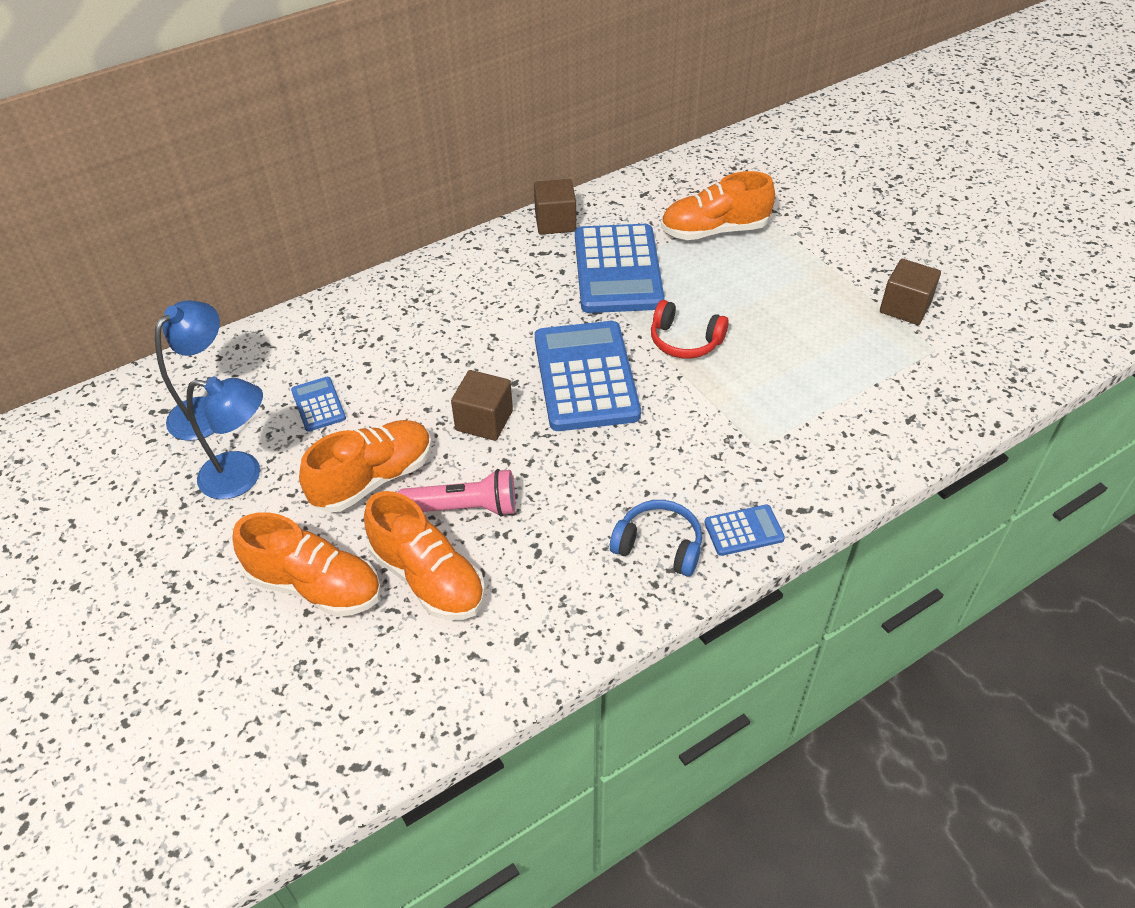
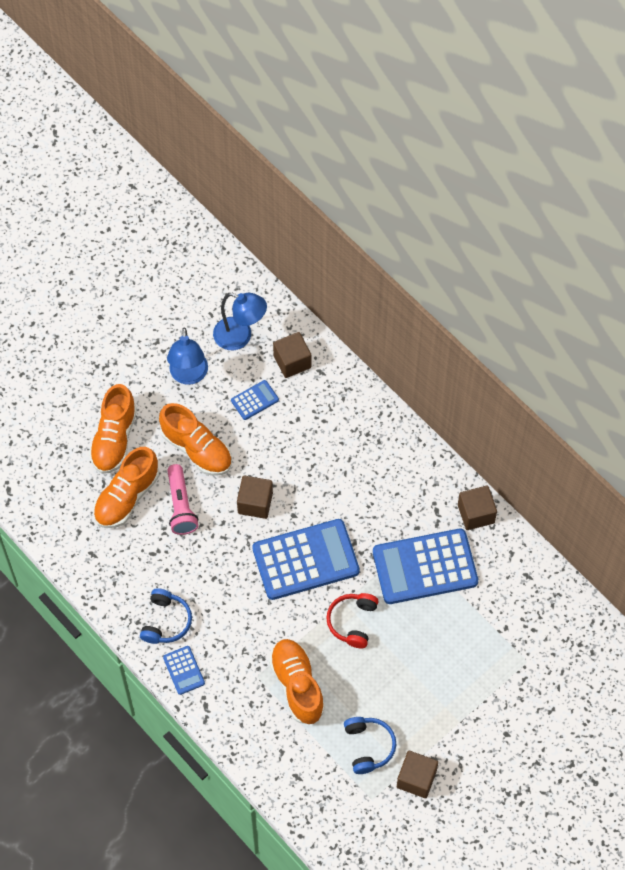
camera: 80 degrees right, 15 degrees up
orange shoe [661,171,775,240] -> orange shoe moved to [269,639,325,724]
none -> brown cube [273,332,311,378]
none -> blue headphones [344,717,396,774]

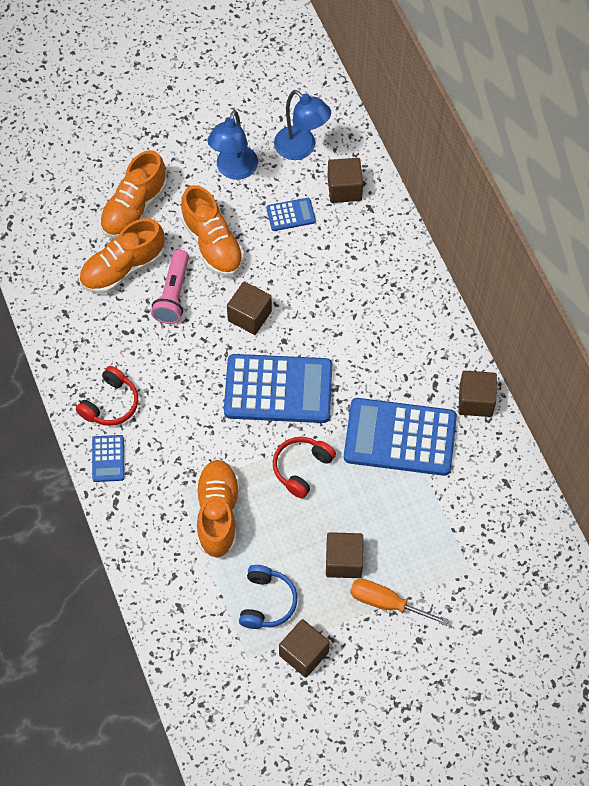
camera: 20 degrees right, 0 degrees up
blue headphones [140,588,192,644] -> red headphones [76,366,138,426]
none -> brown cube [326,532,363,578]
none -> orange screwdriver [350,579,449,626]

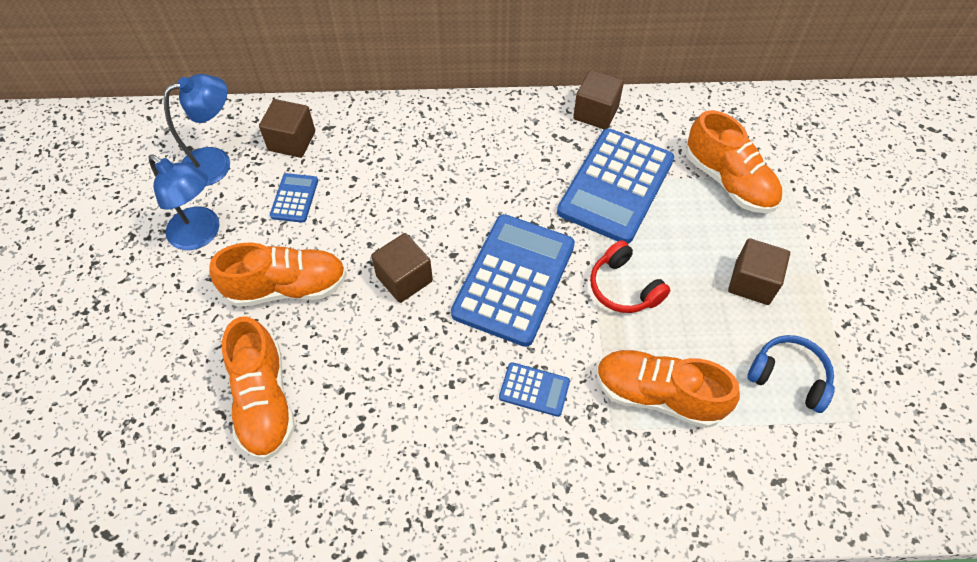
camera: 70 degrees left, 5 degrees down
red headphones [76,366,138,426] -> none
blue calculator [92,435,125,482] -> blue calculator moved to [499,362,570,417]
orange shoe [100,150,167,238] -> orange shoe moved to [686,110,782,213]
pink flashlight [151,250,189,324] -> none
brown cube [279,619,330,677] -> none
orange screwdriver [350,579,449,626] -> none

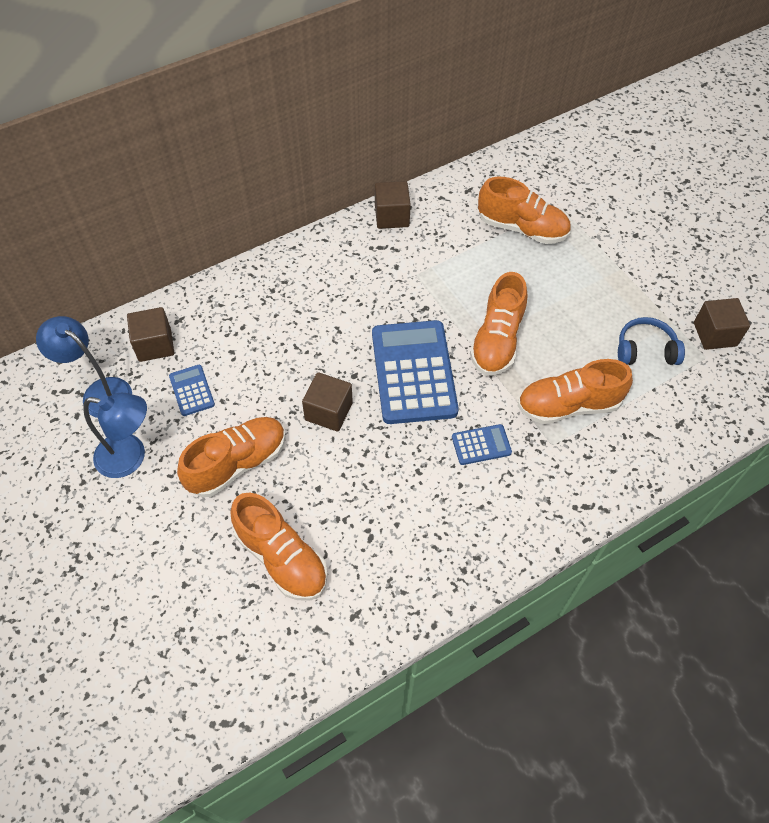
camera: 30 degrees left, 0 degrees up
blue lamp [164,74,230,186] -> blue lamp turned 90 degrees counterclockwise [36,316,132,418]
blue calculator [557,128,674,244] -> none
red headphones [590,240,670,313] -> orange shoe [470,272,528,376]
brown cube [728,238,790,305] -> brown cube moved to [694,298,750,350]

